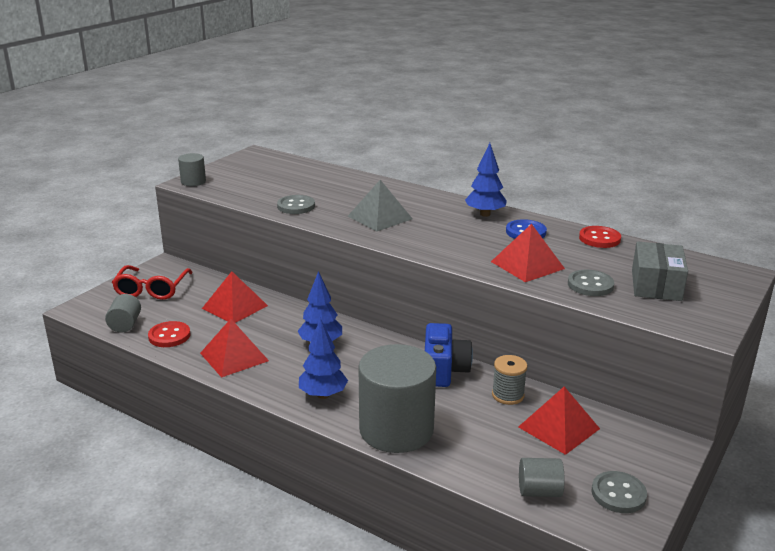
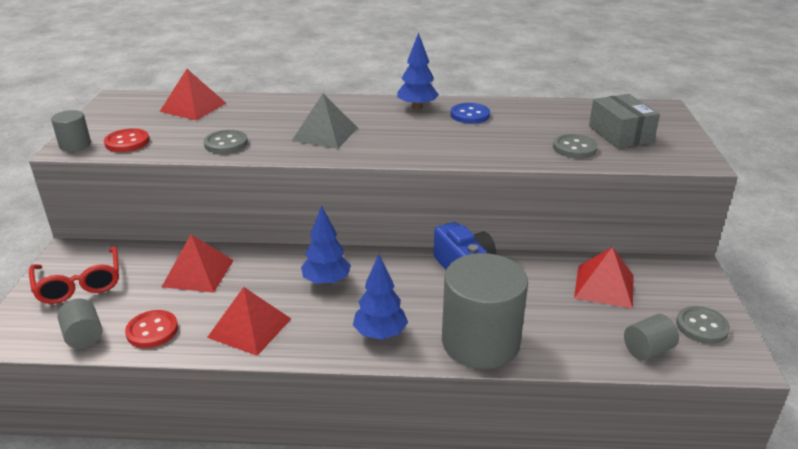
camera: 30 degrees left, 5 degrees up
red pyramid [491,224,565,282] -> red pyramid moved to [160,69,226,120]
grey spool [492,355,527,405] -> none
red button [579,226,621,248] -> red button moved to [104,128,149,152]

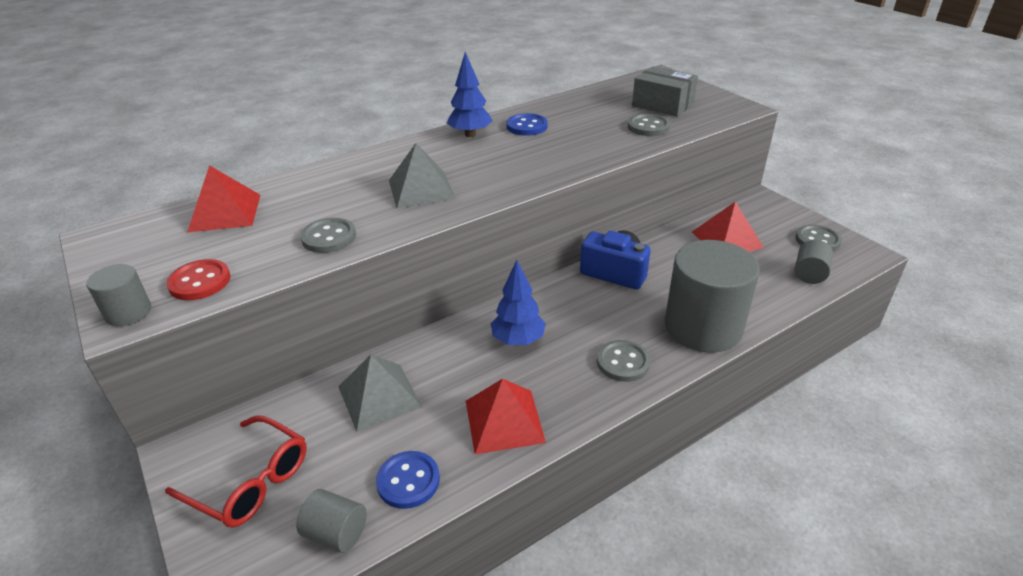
camera: 35 degrees left, 5 degrees up
red button [125,310,178,348] -> blue button [376,451,440,509]
red pyramid [162,234,234,293] -> grey pyramid [338,355,422,432]
blue tree [353,254,408,340] -> grey button [597,340,651,382]

